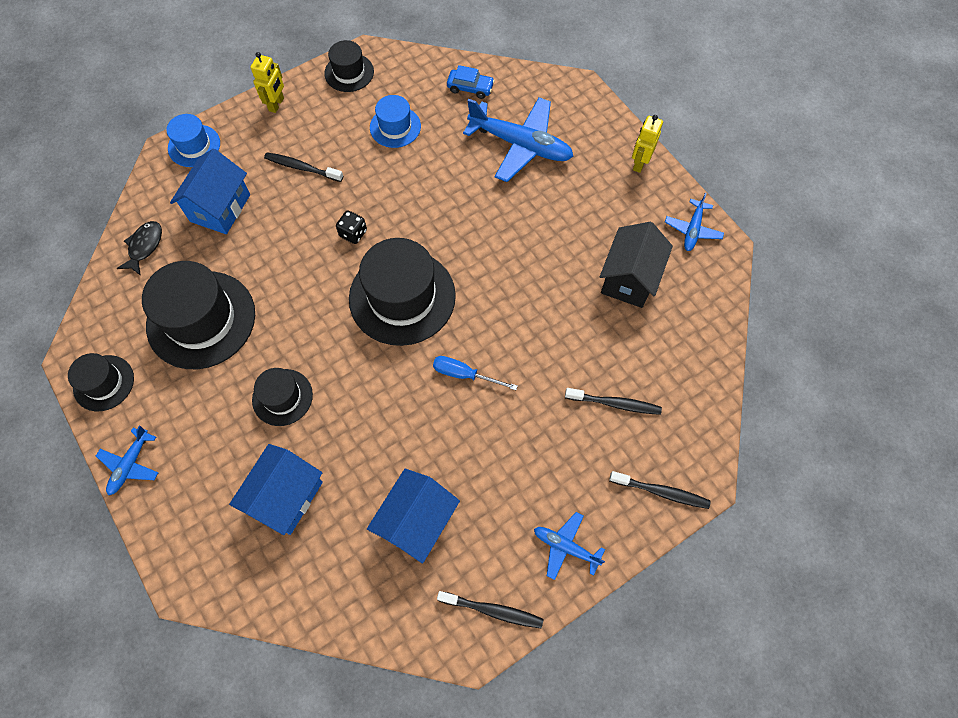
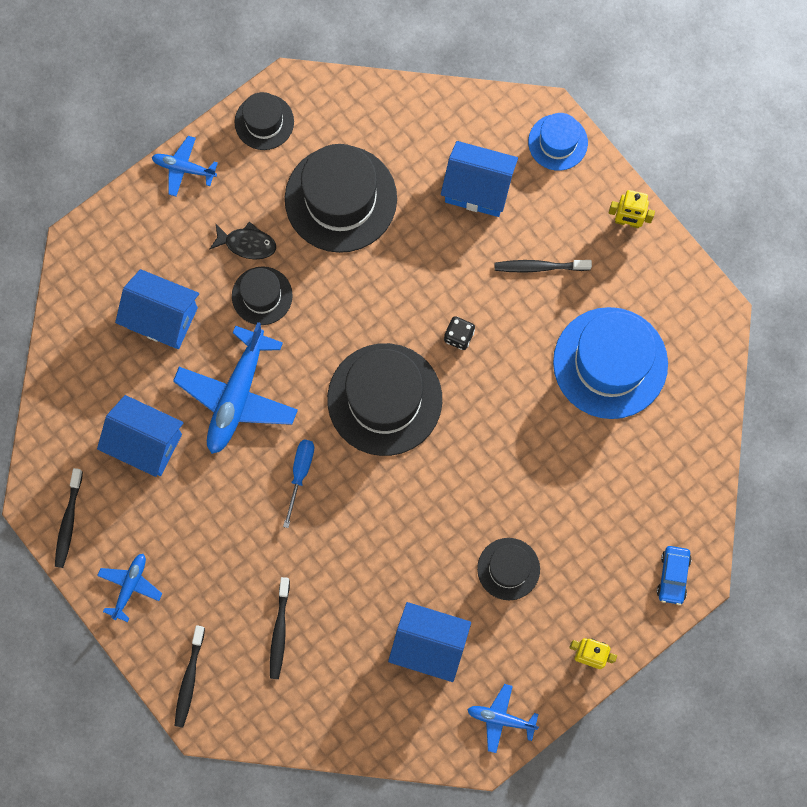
camera: 85 degrees right, 10 degrees up
black fish [117,221,162,276] -> black fish moved to [209,222,276,260]
black toothbrush [264,152,343,182] -> black toothbrush turned 105 degrees counterclockwise [495,260,592,273]
black hat [324,40,374,92] -> black hat moved to [477,538,540,600]
blue hat [370,95,421,148] -> blue hat [553,307,668,419], size x1.87
blue car [447,65,495,99] -> blue car moved to [657,546,692,605]
blue plane [463,97,573,182] -> blue plane moved to [173,322,298,454]
black house [600,222,673,308] -> blue house [388,602,471,682]

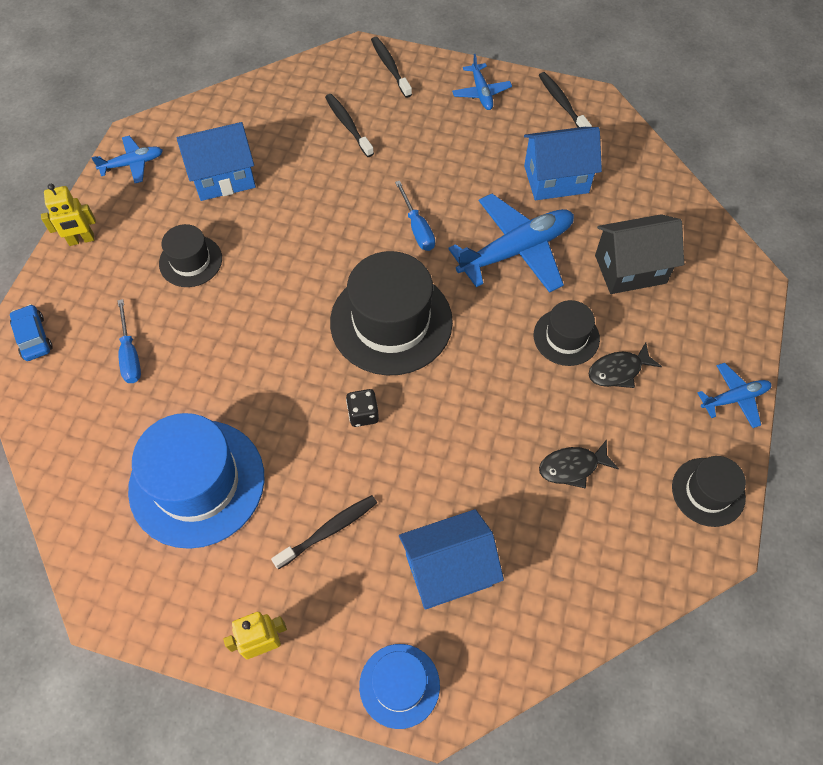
camera: 145 degrees right, 15 degrees down
blue house [115,269,199,349] -> black house [595,214,684,294]
blue plane [173,322,298,454] -> blue plane turned 75 degrees clockwise [448,194,574,293]
black hat [285,144,397,253] -> black fish [539,439,619,489]
none -> blue screwdriver [117,299,141,383]

